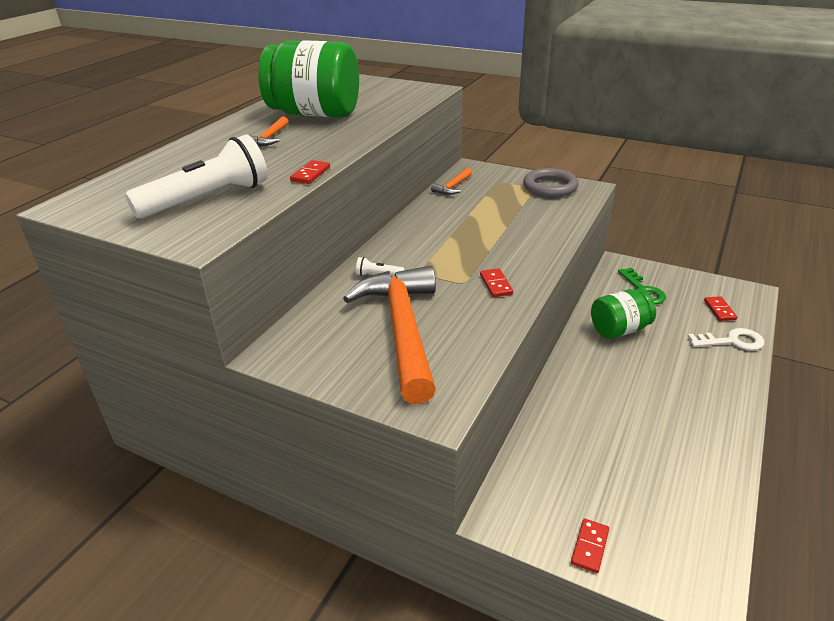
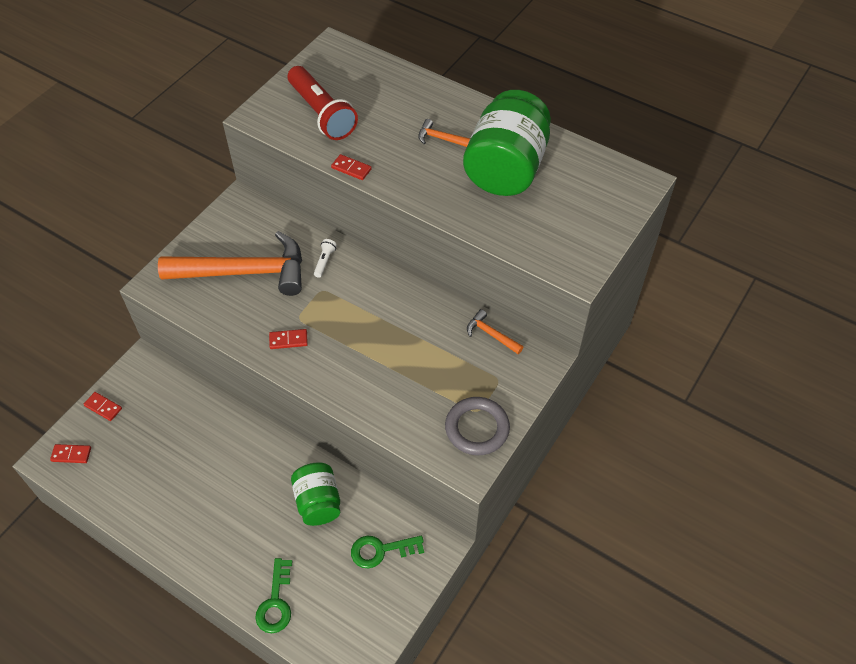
camera: 95 degrees right, 20 degrees up
white flashlight [125,134,268,219] -> red flashlight [288,66,358,140]
white key [687,328,764,350] -> green key [255,558,292,633]
red domino [704,296,737,321] -> red domino moved to [50,444,91,463]

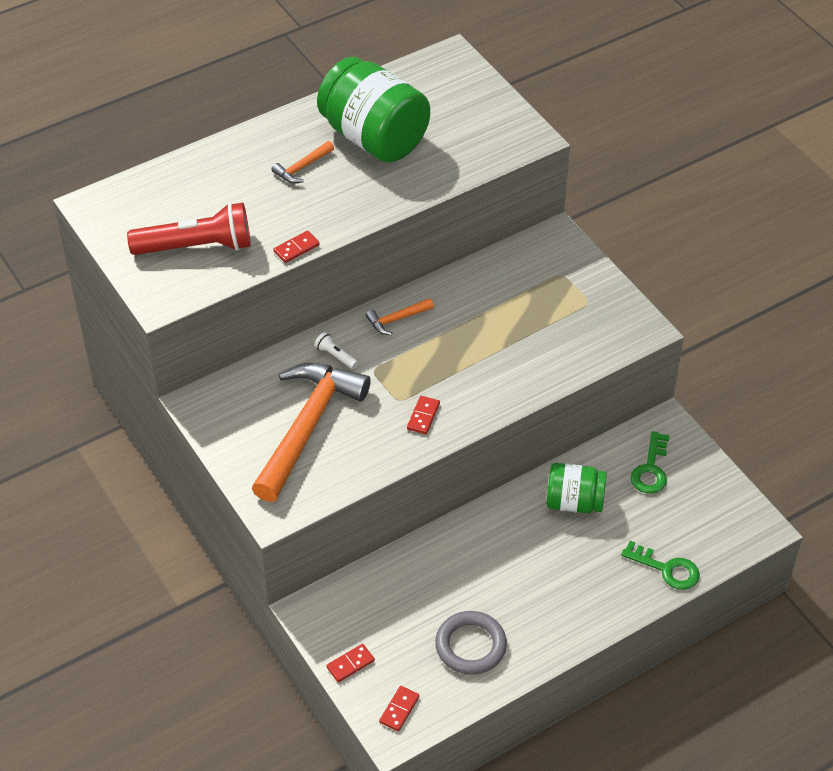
camera: 65 degrees left, 5 degrees down
grey ring [445,397,510,455] -> grey ring moved to [435,611,507,675]
orange hammer [467,309,523,354] -> orange hammer moved to [366,298,434,335]

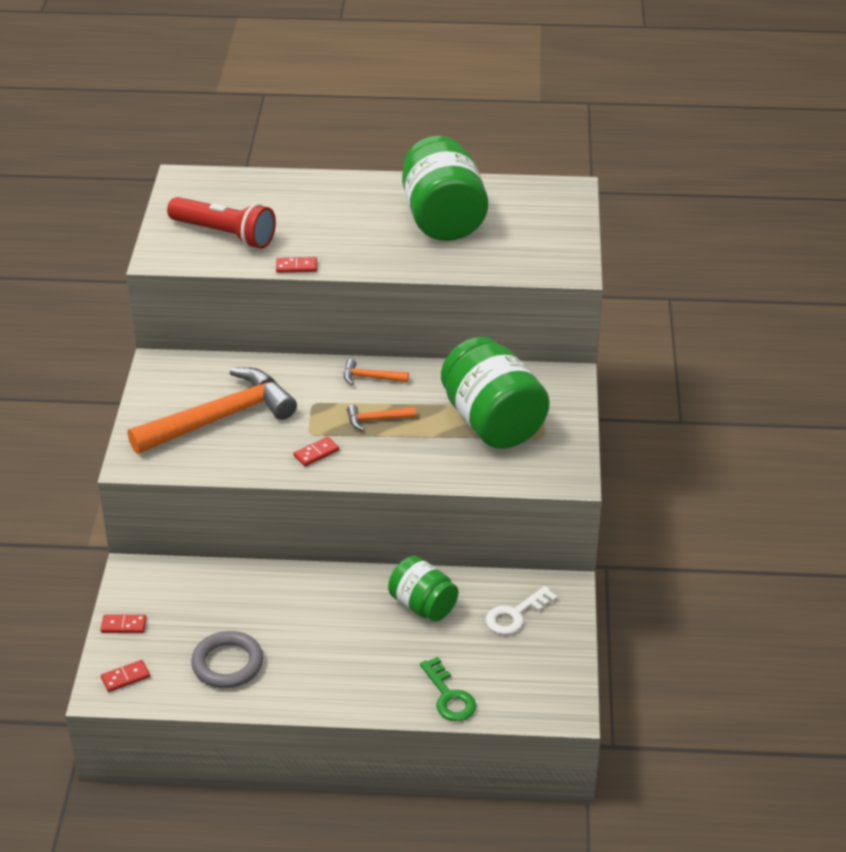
camera: 35 degrees right, 10 degrees down
orange hammer [271,141,334,183] -> orange hammer moved to [347,405,416,431]
white flashlight [314,332,358,369] -> none
green key [631,431,670,494] -> white key [486,586,557,635]
none -> green jar [441,337,550,449]

